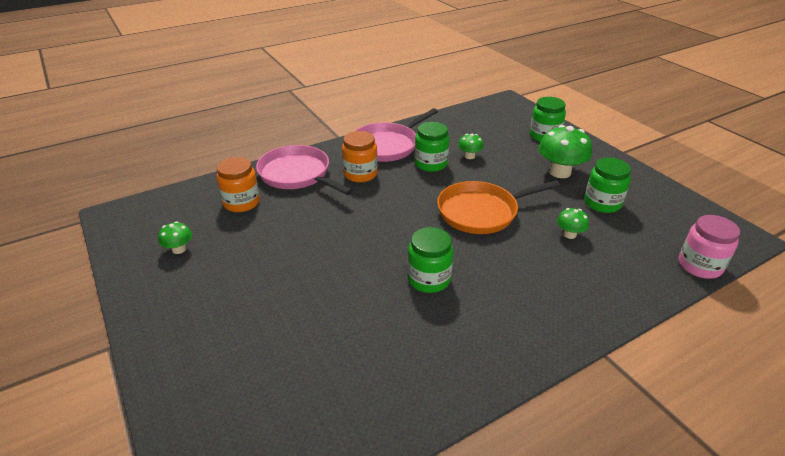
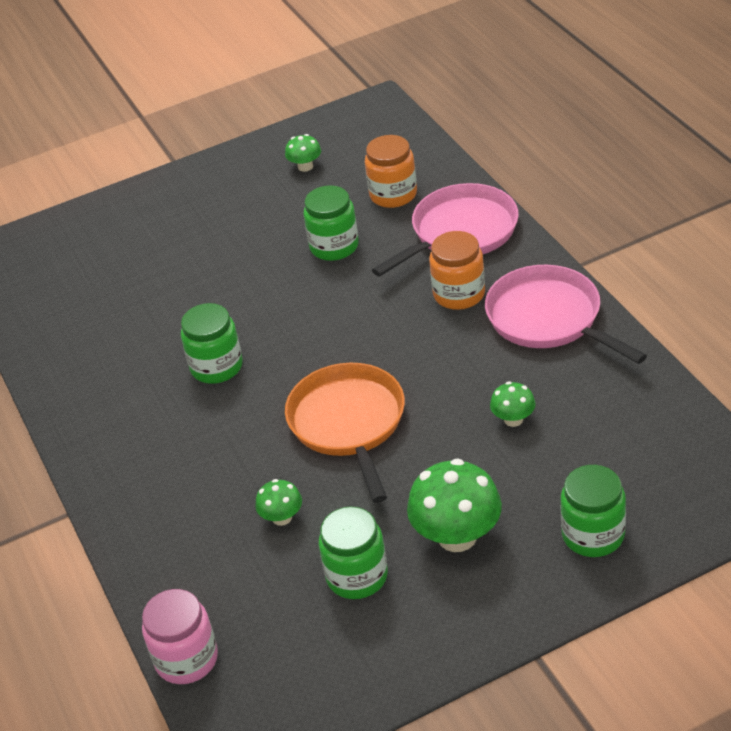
camera: 100 degrees right, 5 degrees up
green jar [415,122,449,172] -> green jar moved to [303,185,359,261]

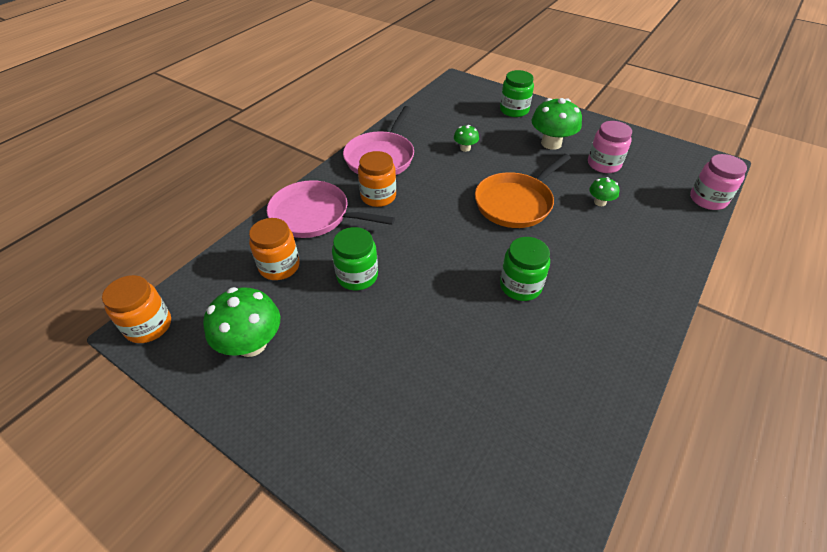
camera: 125 degrees left, 5 degrees up
green mushroom [285,134,321,172] -> green mushroom [203,287,280,357], size x1.93
green jar [319,507,388,599] -> pink jar [588,121,632,173]
none -> orange jar [102,275,171,343]

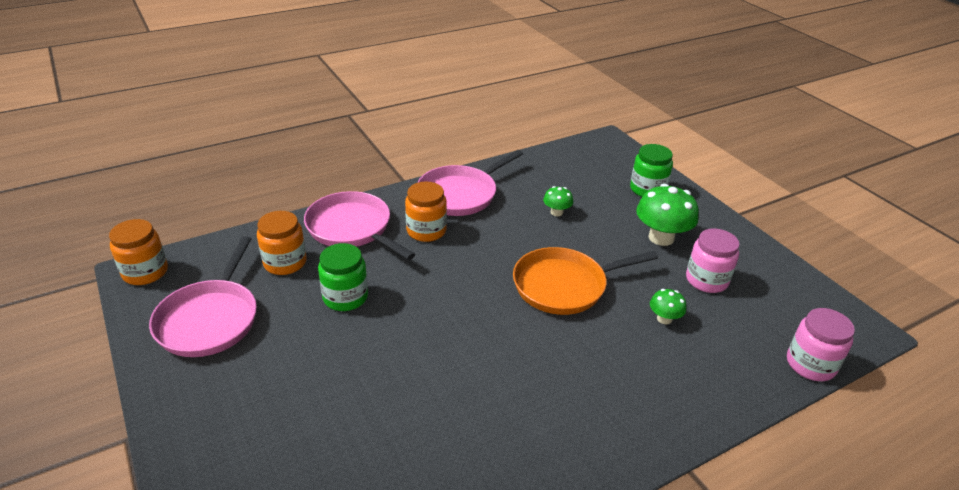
camera: 25 degrees right, 10 degrees down
green mushroom [203,287,280,357] -> pink pan [149,236,257,357]
green jar [500,237,550,301] -> none

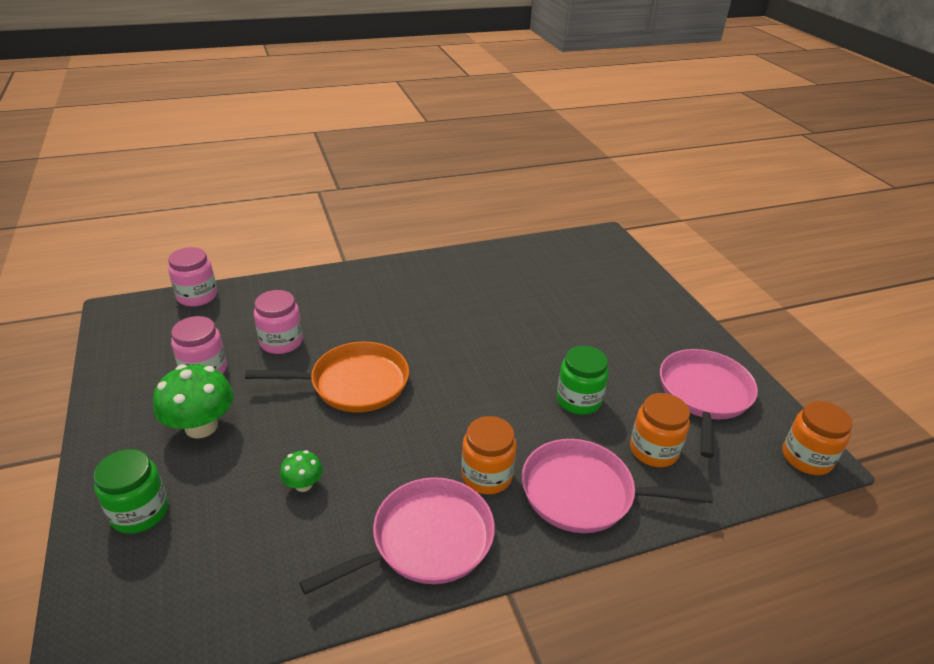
camera: 170 degrees left, 0 degrees up
pink pan [304,191,415,260] -> pink pan turned 135 degrees clockwise [522,439,713,533]
green mushroom [650,289,686,324] -> pink jar [254,290,303,354]

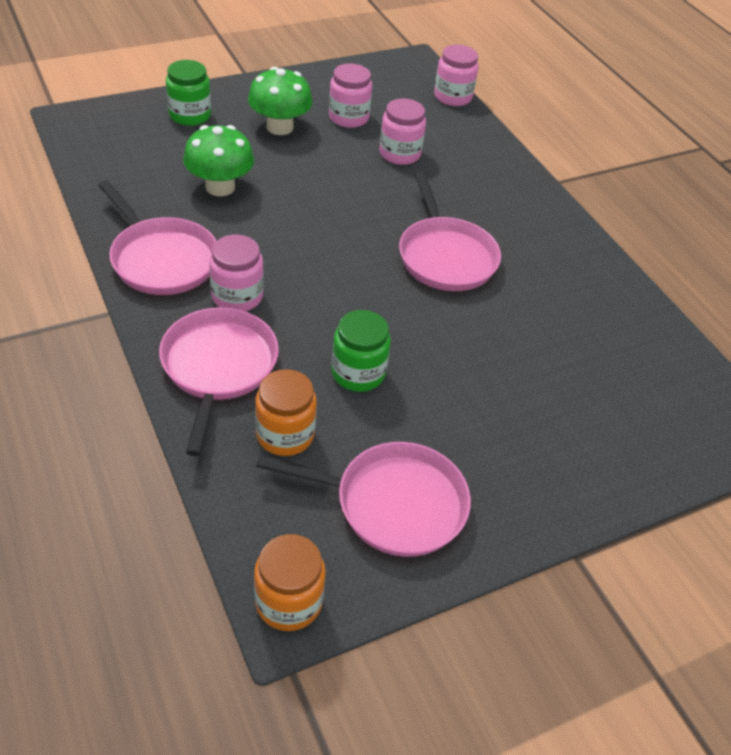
camera: 80 degrees right, 10 degrees up
orange pan [245,342,409,412] -> none
green mushroom [280,450,323,492] -> green mushroom [183,125,254,197], size x1.93
orange jar [461,416,517,494] -> pink jar [209,235,264,311]
none -> pink pan [399,172,501,291]

